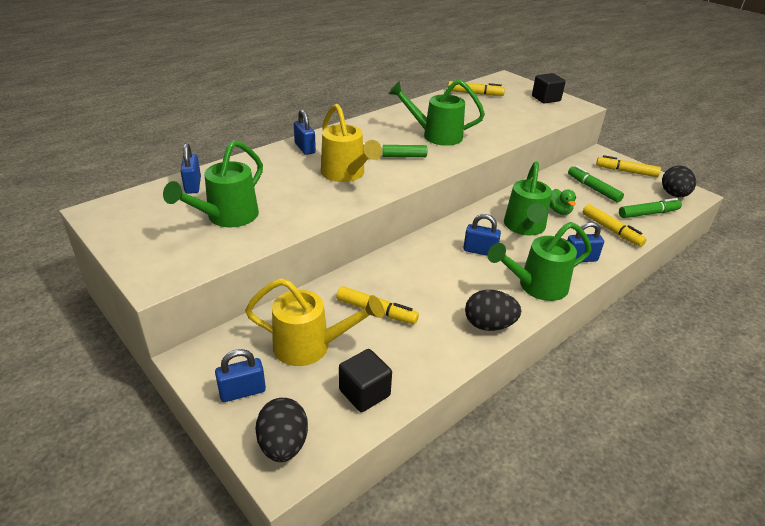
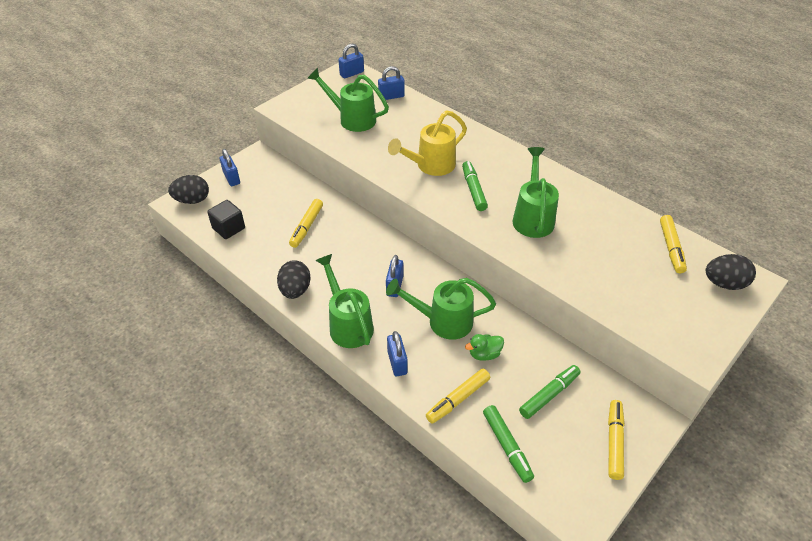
camera: 85 degrees right, 10 degrees up
yellow watering can [245,278,384,366] -> none
blue padlock [294,109,316,155] -> blue padlock moved to [339,44,364,78]
black cube [532,73,565,103] -> none
black egg [662,165,696,197] -> black egg moved to [706,254,756,290]

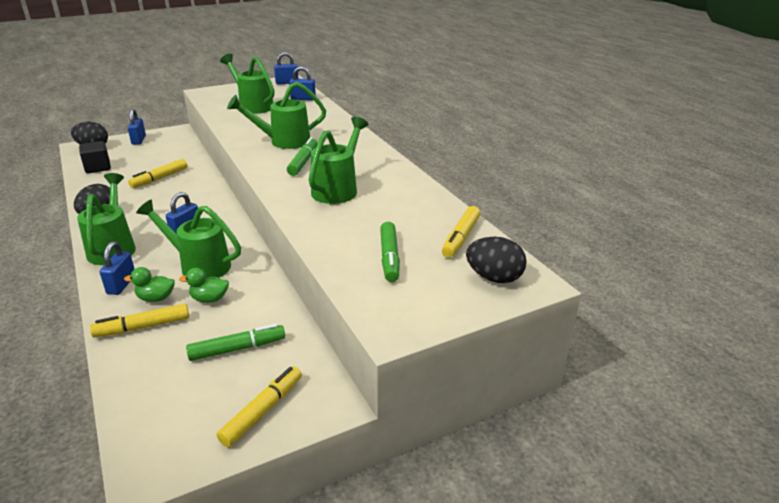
camera: 20 degrees right, 15 degrees down
yellow watering can [388,110,467,176] -> green watering can [227,82,326,149]
green marker [483,405,534,483] -> green marker moved to [380,222,400,282]
none -> green duck [124,267,175,302]

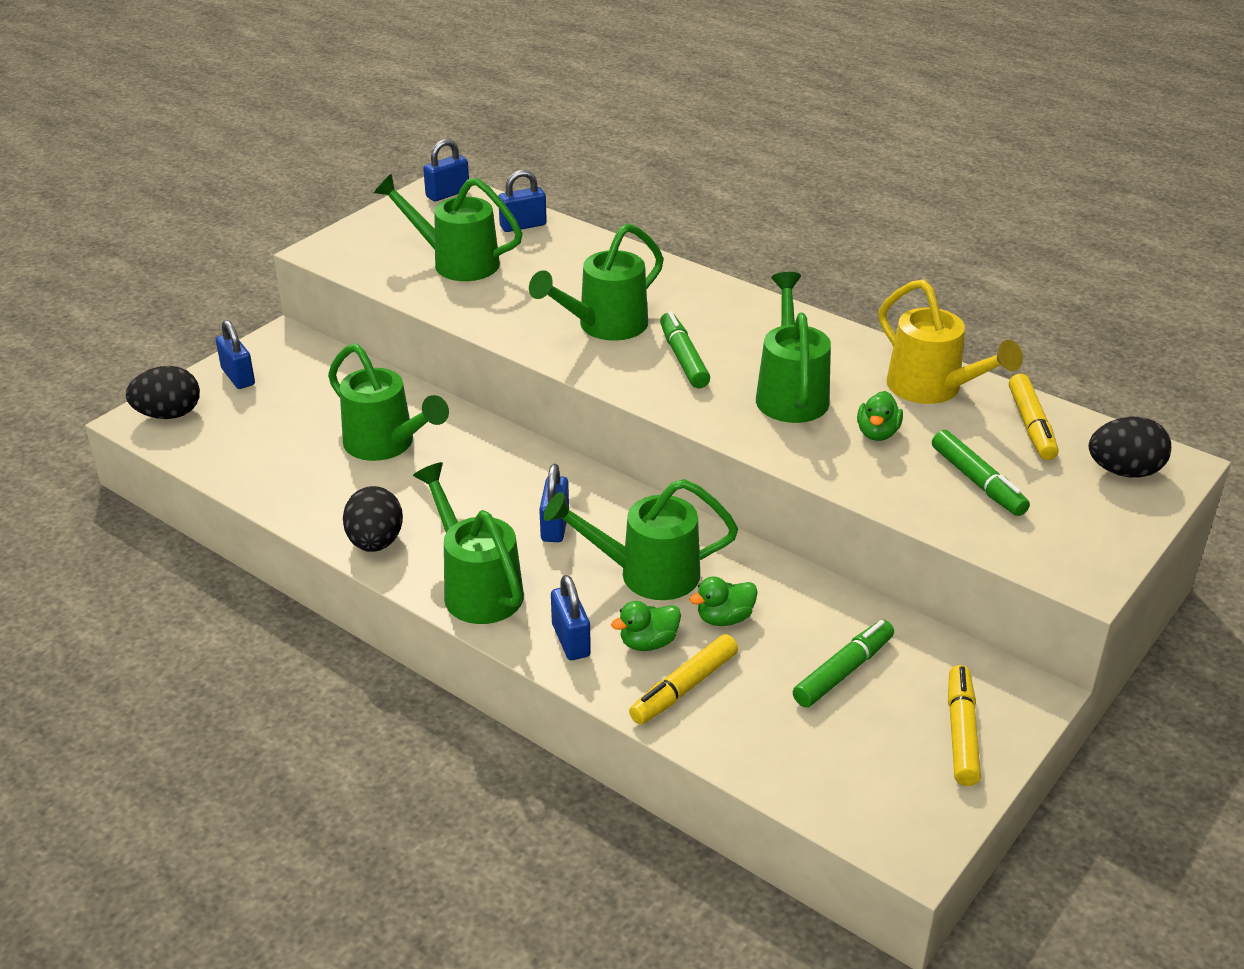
camera: 25 degrees left, 5 degrees up
black cube [79,141,111,173] -> none
yellow marker [128,159,187,188] -> green watering can [328,343,449,461]
none -> green duck [857,391,903,441]
none -> yellow watering can [878,279,1023,404]

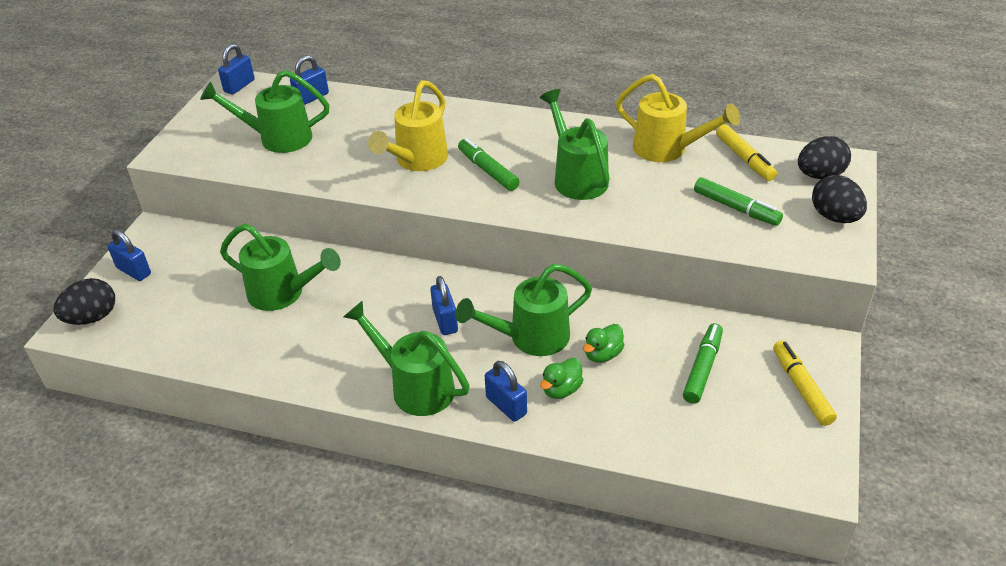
camera: 20 degrees left, 5 degrees up
black egg [343,486,403,552] -> black egg moved to [812,175,867,223]
green watering can [529,223,664,341] -> yellow watering can [368,80,448,171]
yellow marker [629,634,738,725] -> none
green duck [857,391,903,441] -> none

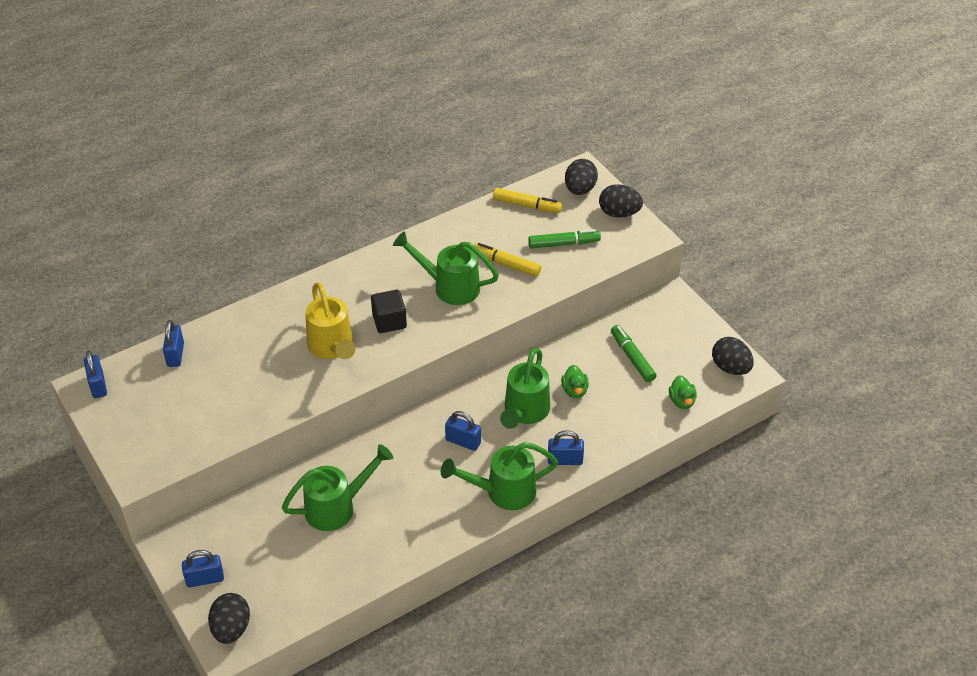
camera: 50 degrees left, 5 degrees up
green watering can [200,70,329,153] -> none
green marker [458,138,520,191] -> black cube [371,290,407,333]
green duck [540,358,583,399] -> green duck moved to [669,375,697,409]
yellow watering can [616,74,740,162] -> none
yellow marker [773,340,837,426] -> yellow marker moved to [474,243,541,277]
none -> black egg [712,337,754,375]

